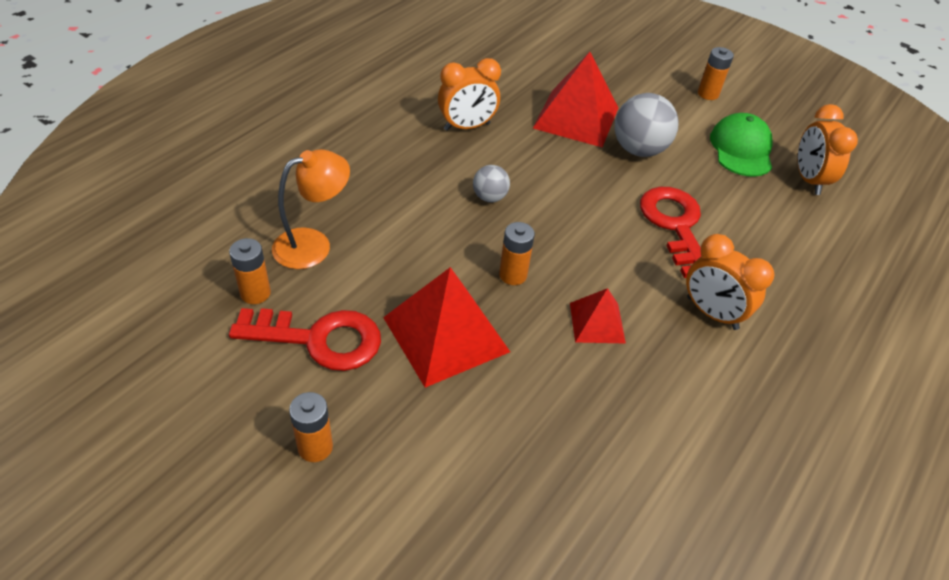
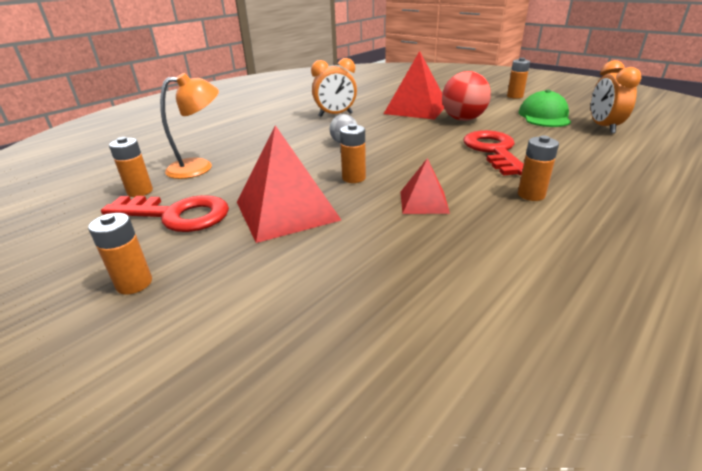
camera: 10 degrees right, 15 degrees down
grey ball [615,93,679,157] -> red ball [442,71,491,121]
orange clock [686,234,774,330] -> orange battery [518,135,559,201]

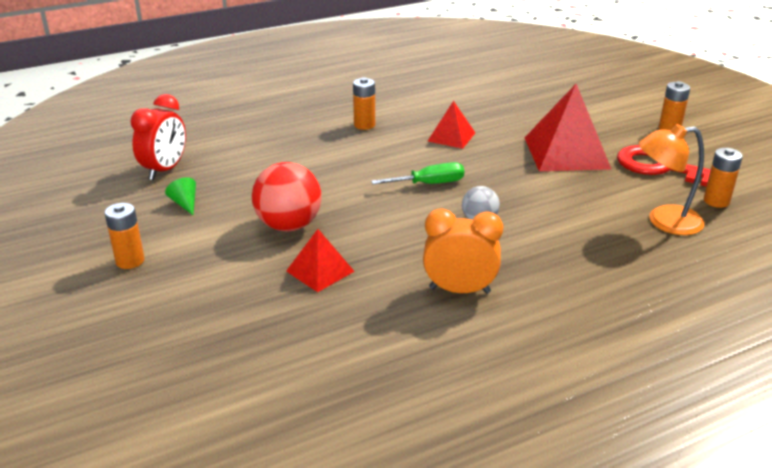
camera: 160 degrees left, 0 degrees up
orange battery [340,124,366,183] -> none
red pyramid [384,51,444,120] -> red pyramid [286,229,355,292], size x0.55
red key [463,130,524,176] -> none
green cap [519,90,571,127] -> green cone [165,177,196,215]
orange clock [591,60,642,134] -> red clock [131,94,186,180]
none -> green screwdriver [371,162,464,184]

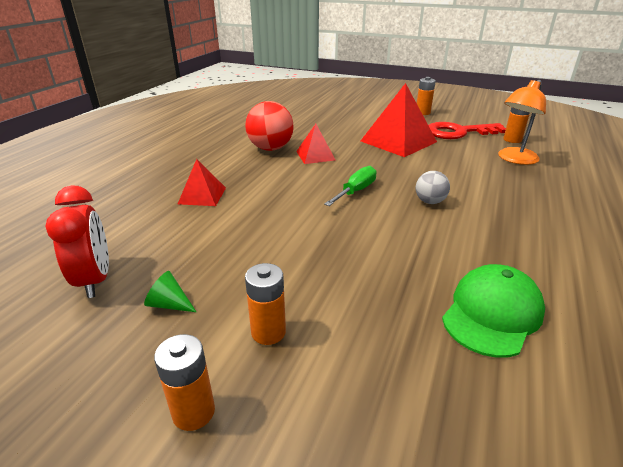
camera: 40 degrees left, 0 degrees up
red ball [252,162,321,232] -> red ball moved to [245,101,294,151]
red pyramid [286,229,355,292] -> red pyramid moved to [178,159,226,206]
orange battery [353,77,375,130] -> orange battery moved to [245,263,286,345]
orange clock [423,208,503,294] -> none
none -> green cap [442,264,545,358]

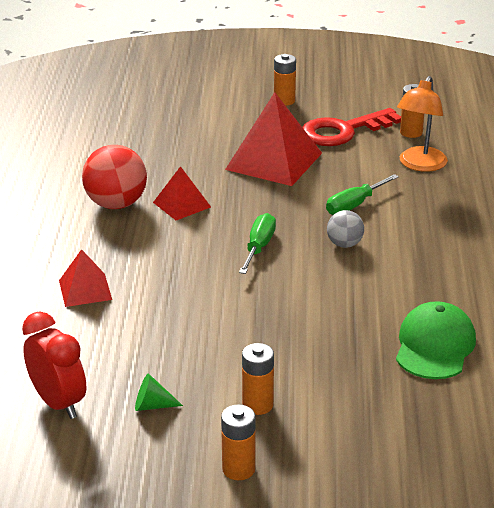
camera: 20 degrees left, 0 degrees up
none -> green screwdriver [326,174,399,215]

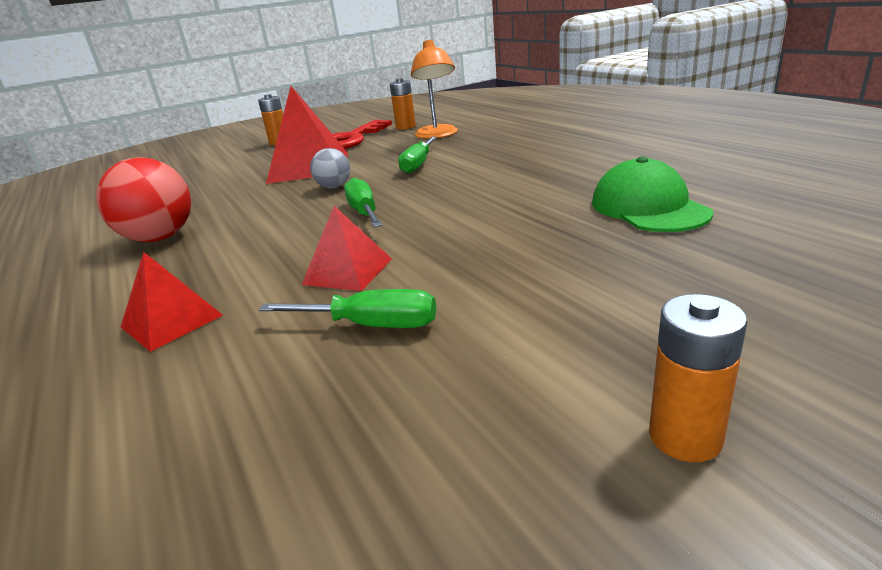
camera: 30 degrees left, 5 degrees down
red clock [22,312,86,419] -> none
green cone [135,374,183,411] -> none
red pyramid [153,166,211,220] -> red pyramid moved to [302,206,392,291]
orange battery [242,343,274,415] -> none
grey ball [327,210,364,248] -> grey ball moved to [310,148,350,188]
none -> green screwdriver [259,289,436,328]

